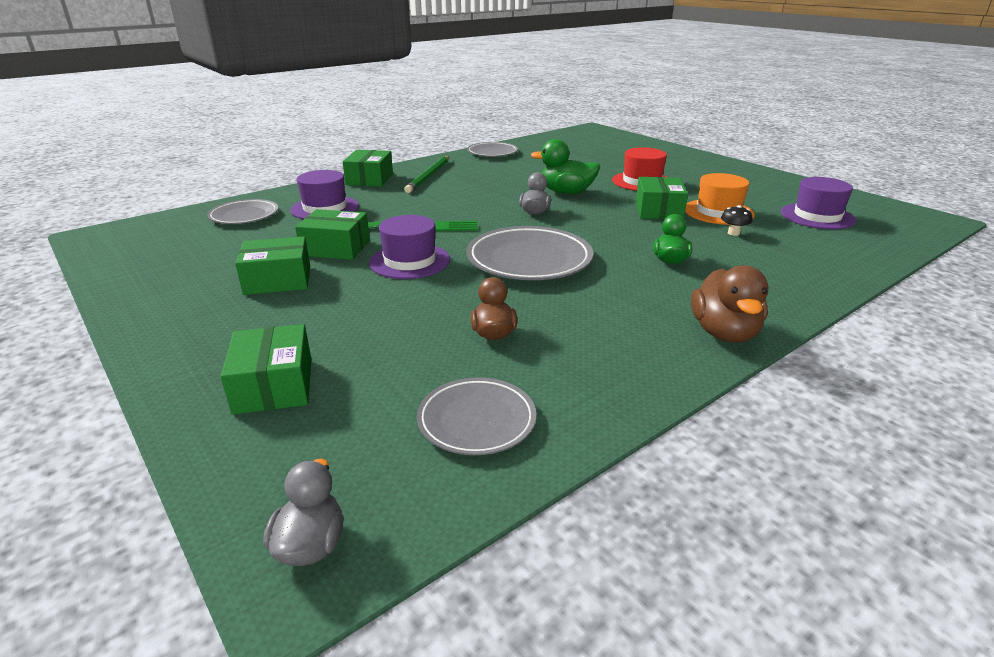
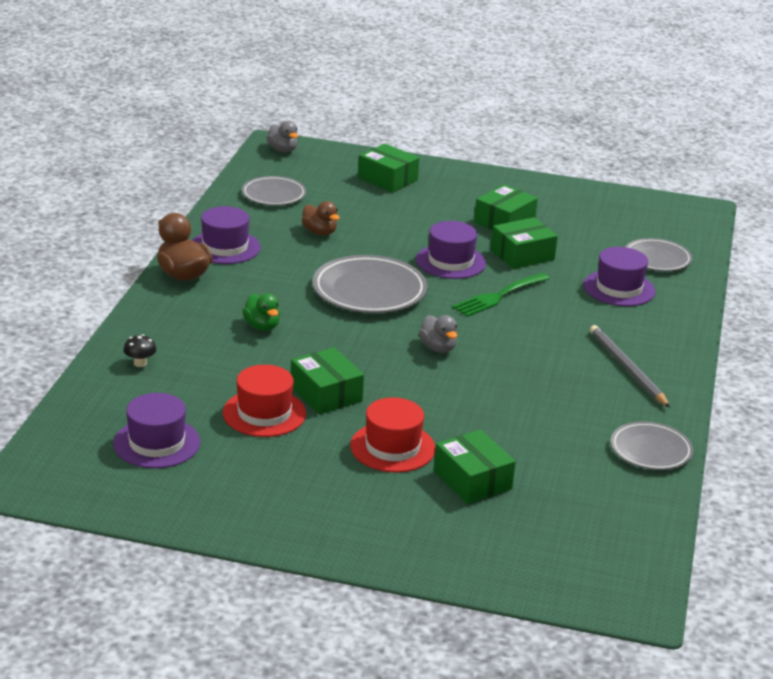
camera: 140 degrees right, 0 degrees up
green box [343,150,393,187] -> green box moved to [434,430,516,504]
green pencil [404,156,449,193] -> grey pencil [590,325,670,408]
green duck [531,139,601,194] -> none
orange hat [685,173,755,225] -> red hat [223,365,306,437]
black mushroom [721,205,753,236] -> black mushroom moved to [124,334,156,367]
none -> purple hat [192,206,261,264]

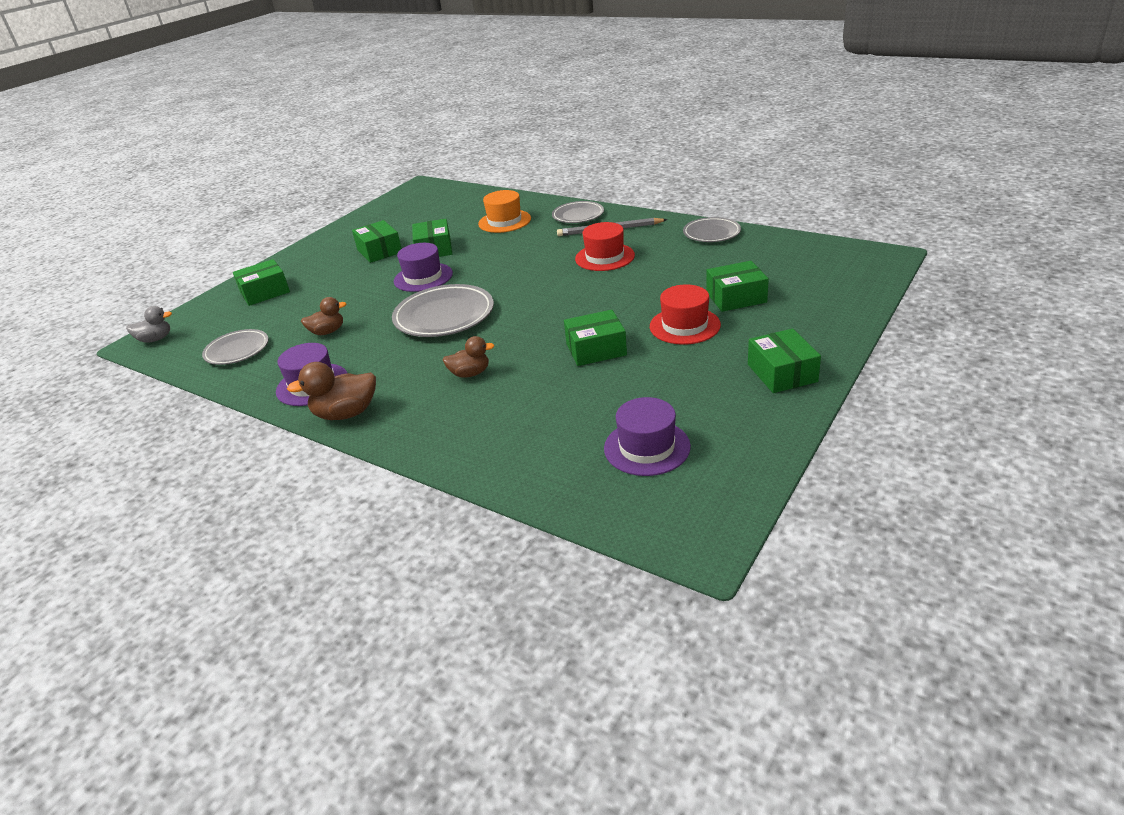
camera: 65 degrees left, 5 degrees up
black mushroom [124,334,156,367] -> none
red hat [223,365,306,437] -> red hat moved to [575,222,635,271]
green duck [242,294,280,331] -> brown duck [443,336,495,378]
grey duck [419,315,457,353] -> none
green fork [452,273,550,317] -> none
purple hat [584,247,656,306] -> orange hat [478,190,531,233]
grey plate [626,238,692,271] -> grey plate moved to [552,201,604,223]
none -> green box [748,328,821,393]

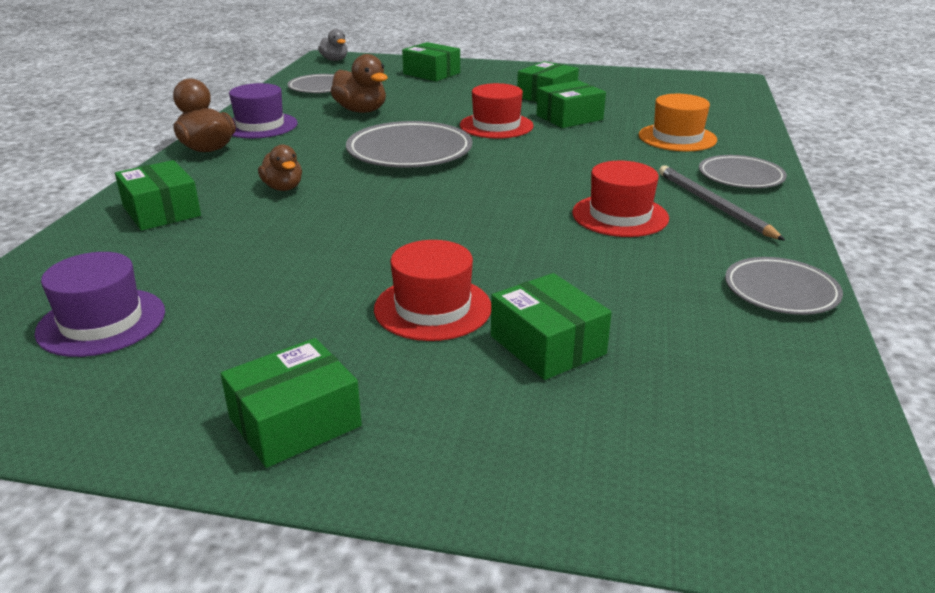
camera: 65 degrees right, 5 degrees down
brown duck [301,297,347,335] -> brown duck [331,54,388,113], size x1.51
purple hat [394,243,453,292] -> red hat [460,83,534,139]
green box [564,310,627,366] -> green box moved to [115,160,201,231]

